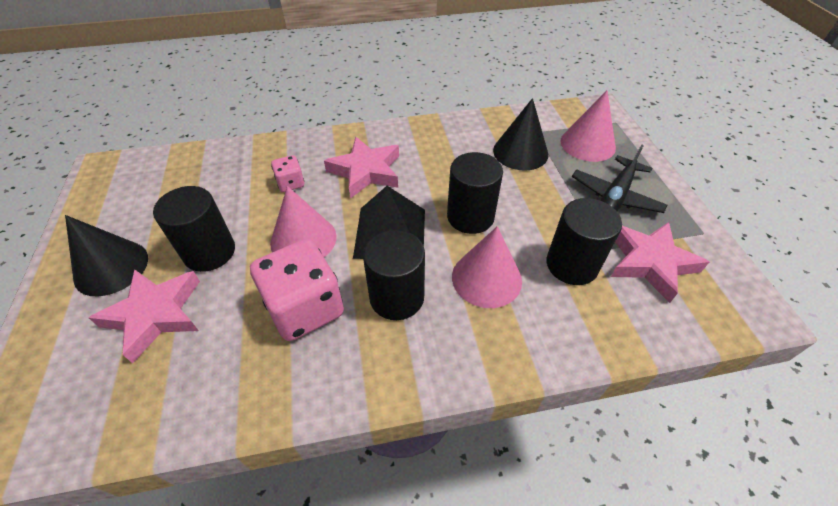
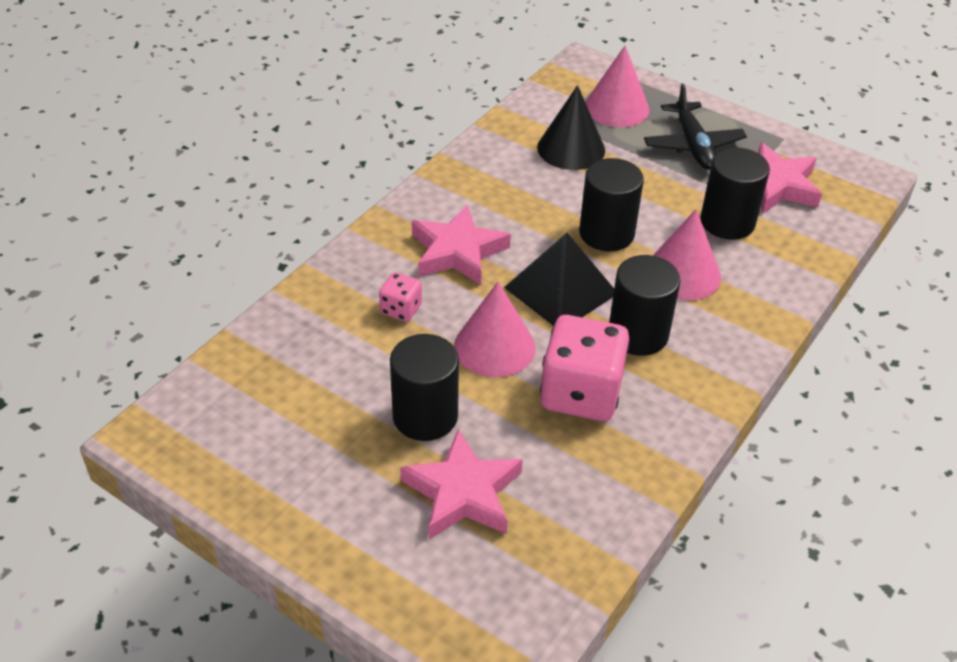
camera: 45 degrees left, 5 degrees down
black cone [65,215,148,297] -> none

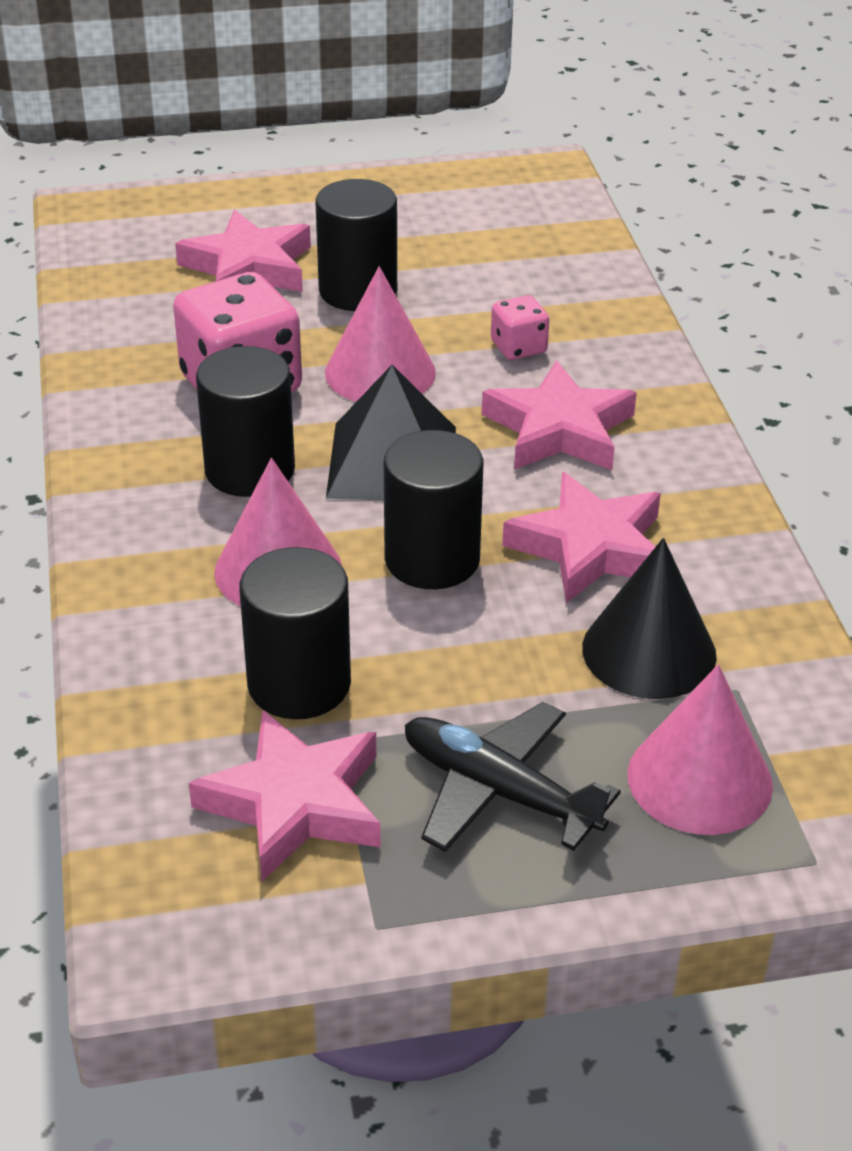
camera: 135 degrees right, 5 degrees down
none -> pink star [502,472,661,603]

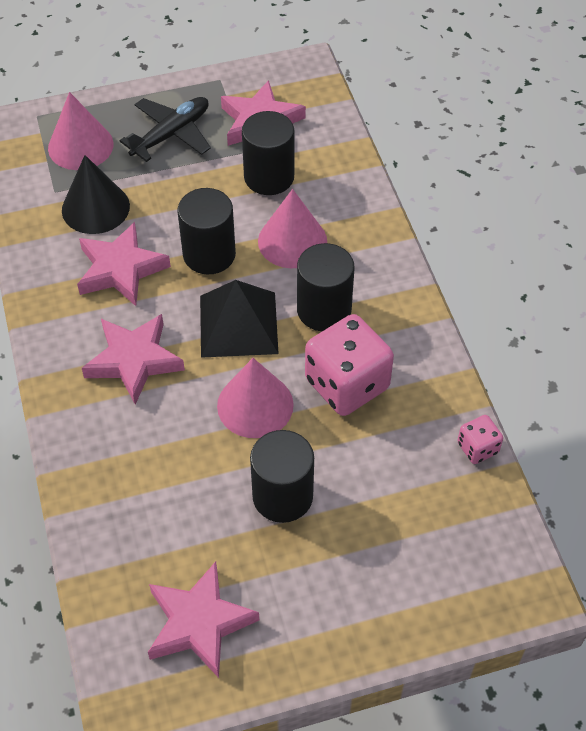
camera: 175 degrees right, 15 degrees up
pink star [175,210,311,292] -> pink star moved to [148,561,259,678]
black plane [405,702,621,852] -> black plane turned 75 degrees counterclockwise [119,97,211,162]
pink dice [491,295,549,360] -> pink dice moved to [457,415,503,464]

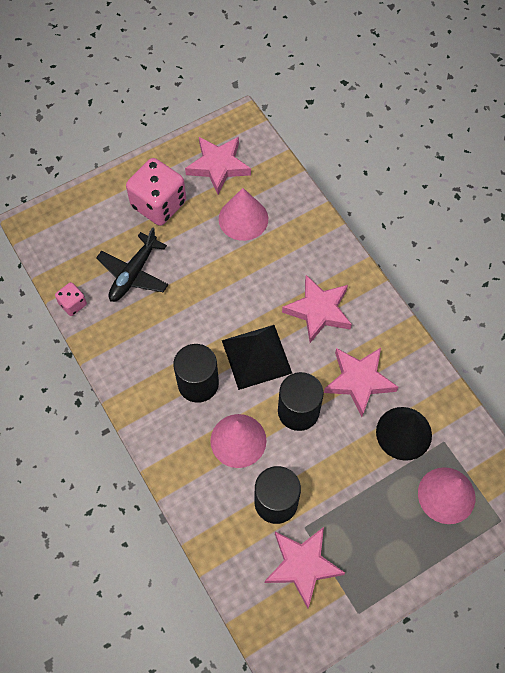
camera: 165 degrees right, 10 degrees up
black plane [119,97,211,162] -> black plane moved to [96,227,168,302]
pink cone [217,358,294,438] -> pink cone moved to [219,188,268,241]
black cylinder [250,430,314,523] -> none
pink dice [305,314,394,416] -> pink dice moved to [126,158,186,226]

